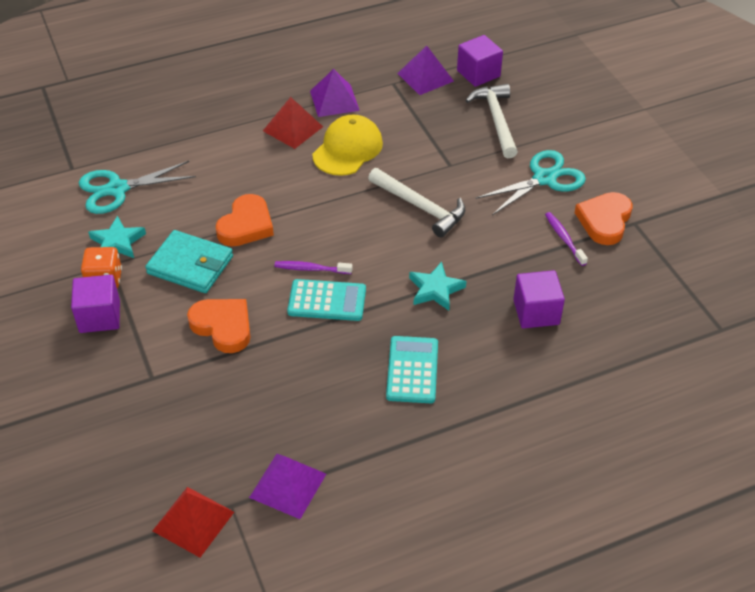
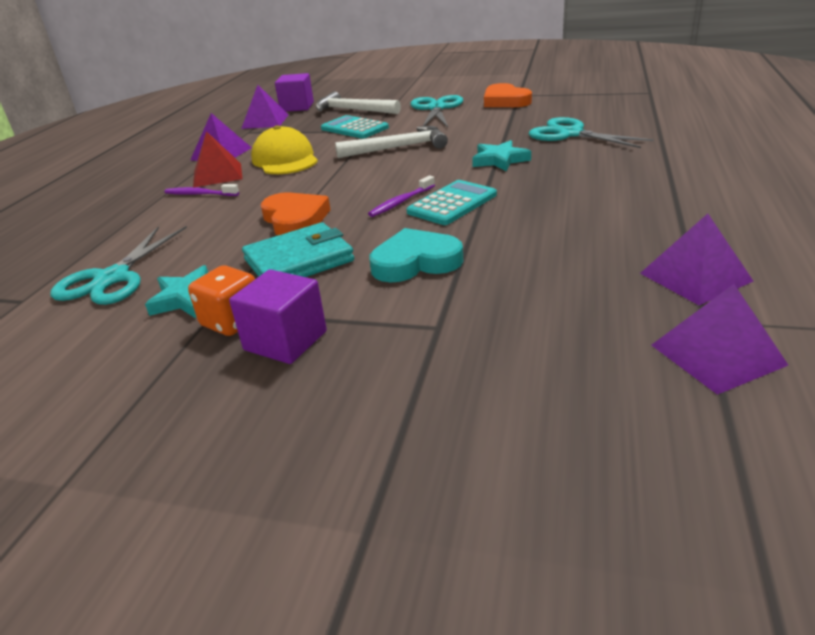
camera: 50 degrees left, 15 degrees down
red pyramid [153,487,234,557] -> purple pyramid [651,284,788,395]
orange heart [187,299,250,353] -> turquoise heart [369,228,463,282]
turquoise calculator [386,336,438,403] -> turquoise calculator moved to [321,115,389,139]
purple cube [513,270,565,329] -> turquoise scissors [529,117,654,148]
purple toothbrush [545,212,588,266] -> purple toothbrush moved to [164,184,239,196]

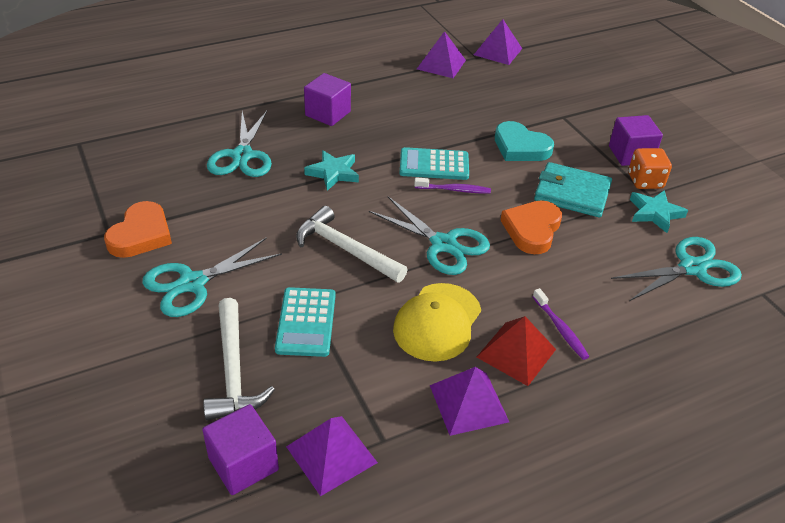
camera: 135 degrees left, 10 degrees up
none -> purple cube [304,73,351,126]
none -> turquoise scissors [369,197,490,275]

